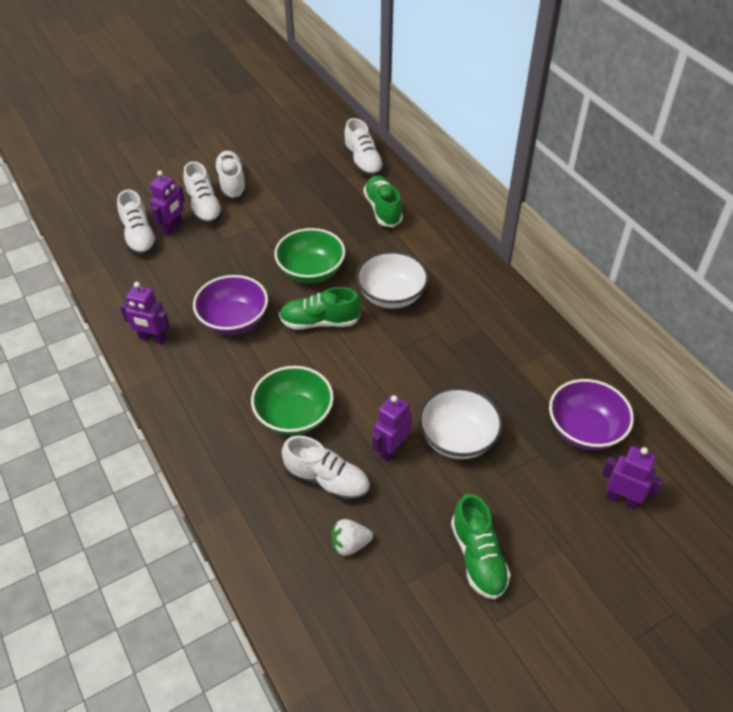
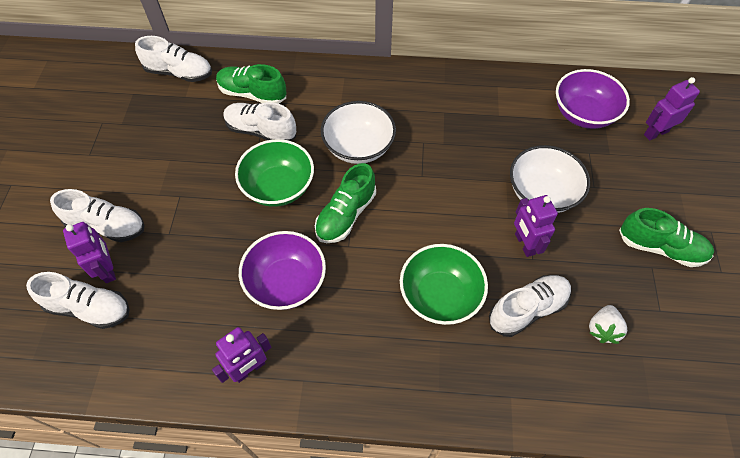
camera: 55 degrees left, 10 degrees up
white shoe [214,151,247,200] -> white shoe moved to [223,102,296,141]

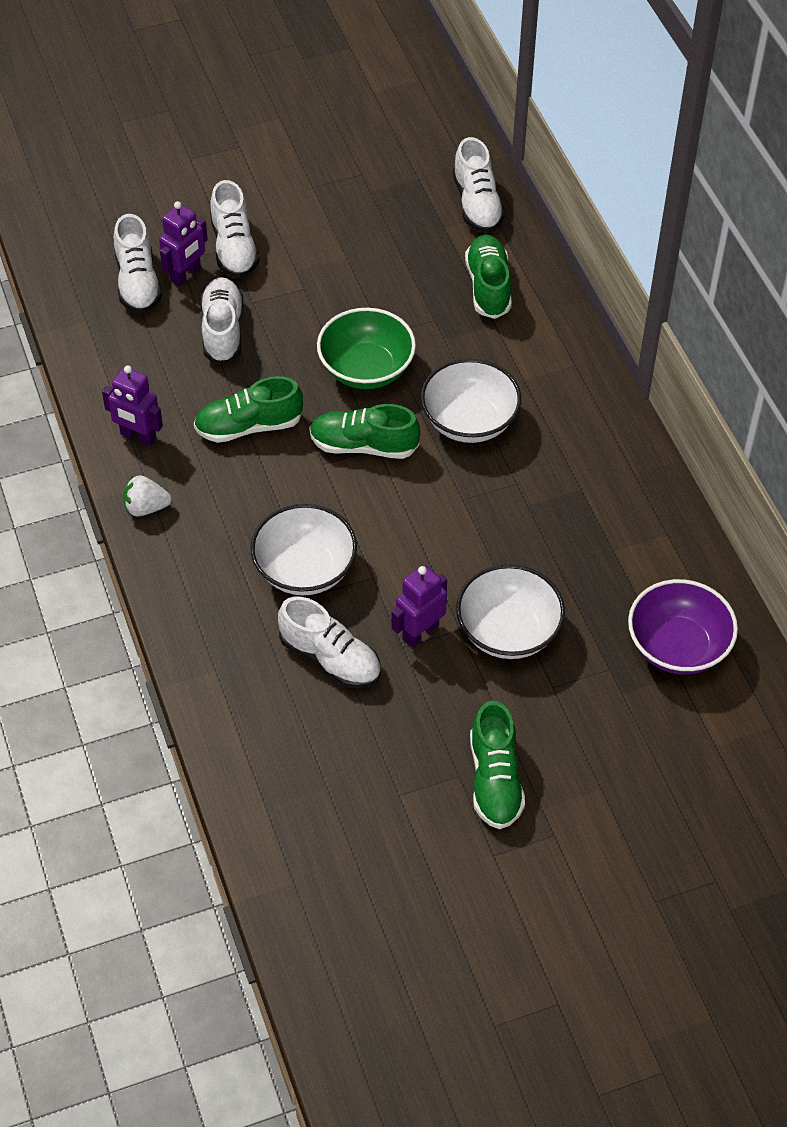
camera: 65 degrees right, 5 degrees down
white shoe [223,102,296,141] -> white shoe moved to [200,277,243,364]
purple bowl [239,231,326,310] -> green shoe [194,376,303,443]
green bowl [400,244,488,325] -> white bowl [251,504,357,595]
white strawberry [589,305,627,344] -> white strawberry moved to [123,475,172,516]
purple robot [644,77,700,141] -> none

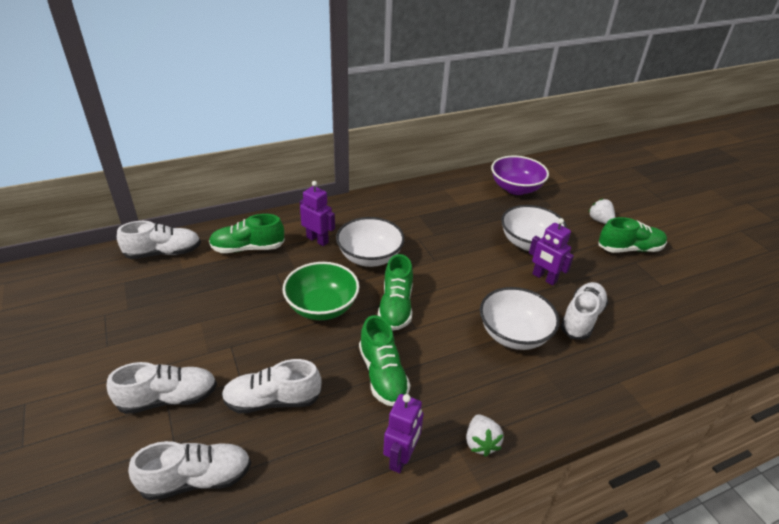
camera: 95 degrees left, 15 degrees down
purple robot [159,201,208,286] -> purple robot moved to [300,181,335,246]
none -> white strawberry [588,198,615,224]

